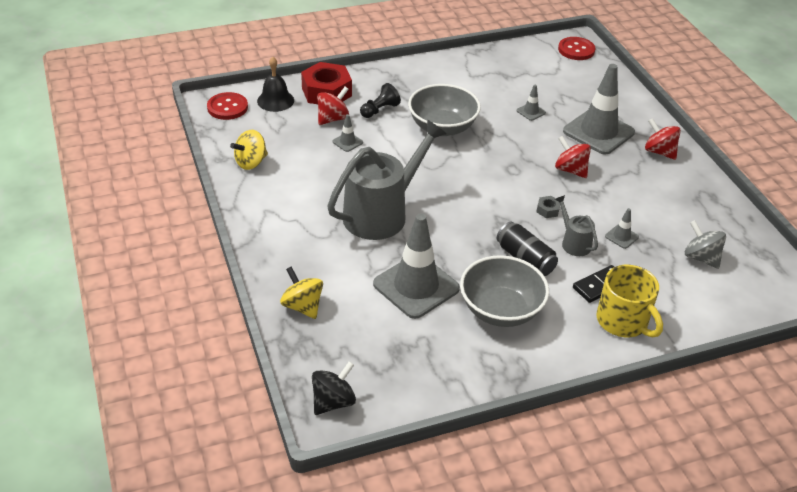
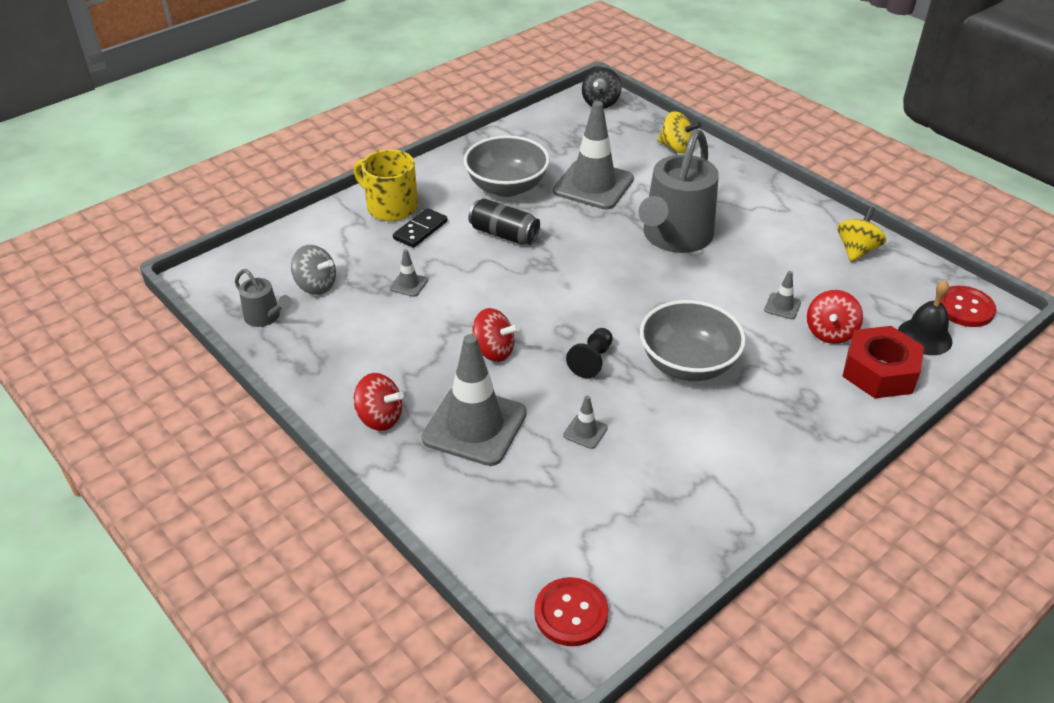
camera: 160 degrees right, 0 degrees up
black pawn [360,83,401,118] -> black pawn moved to [566,328,613,378]
grey nut [536,196,560,218] -> none
grey watering can [555,195,598,256] -> grey watering can moved to [235,269,292,327]

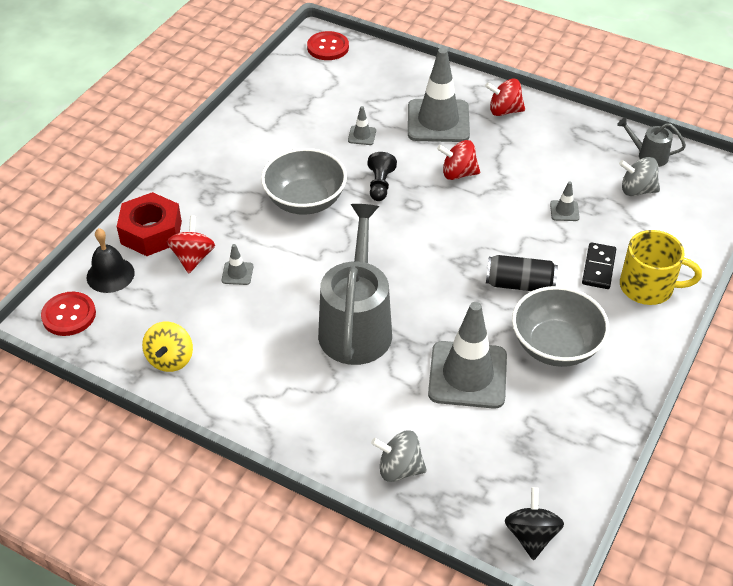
camera: 160 degrees right, 5 degrees up
yellow spinning top [657,111,701,154] -> grey spinning top [371,430,427,482]

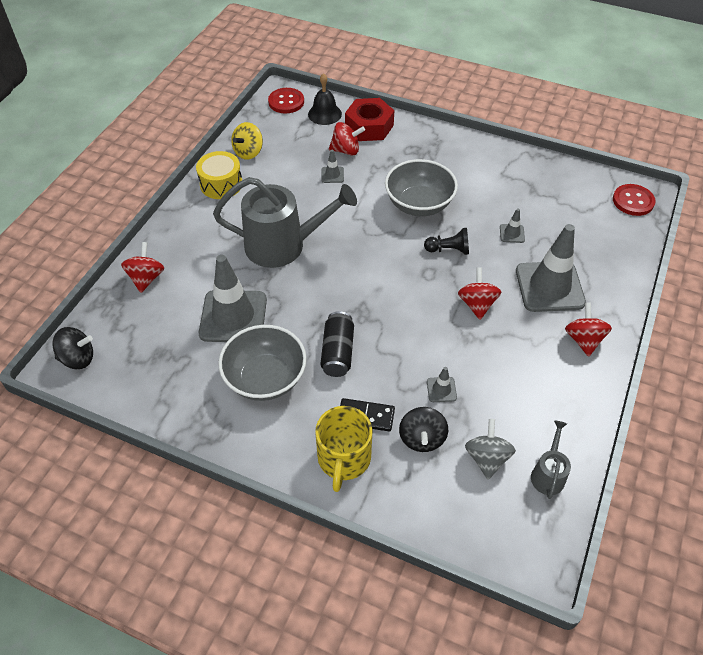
camera: 85 degrees right, 5 degrees up
yellow spinning top [142,322,193,372] -> yellow spinning top turned 60 degrees counterclockwise [231,122,263,160]
grey spinning top [371,430,427,482] -> red spinning top [121,242,164,293]
none -> yellow drum [196,151,242,199]
none -> black spinning top [399,407,448,452]

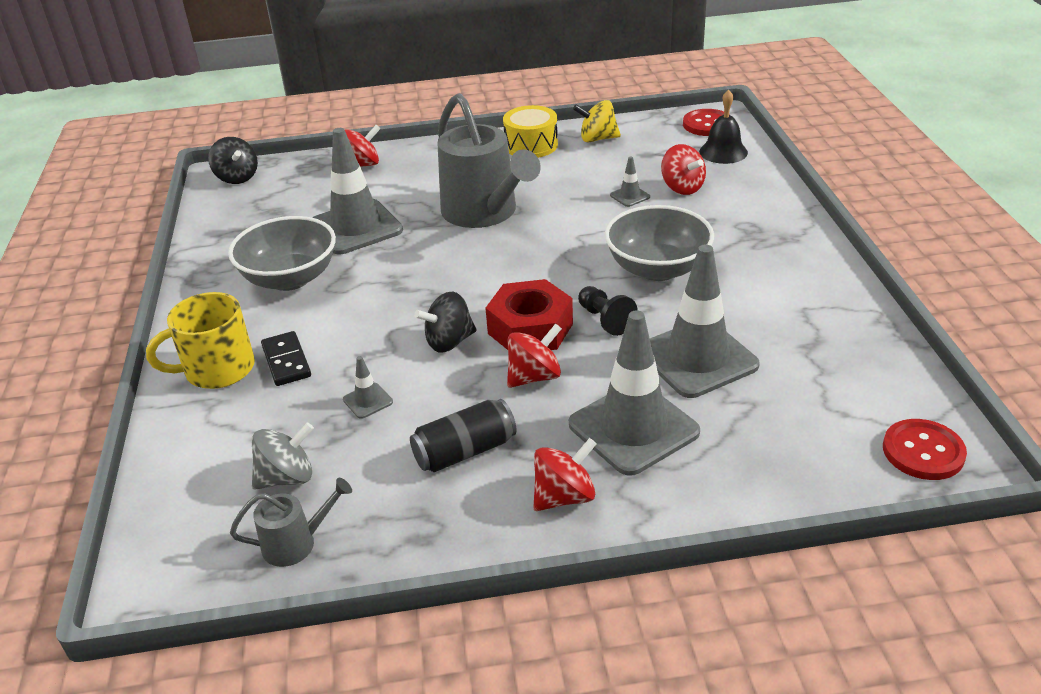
camera: 60 degrees right, 15 degrees down
black can [321,311,354,377] -> black can moved to [410,399,517,472]
red nut [345,98,395,141] -> red nut moved to [485,279,573,350]
black spinning top [399,407,448,452] -> black spinning top moved to [414,292,477,352]
grey traffic cone [500,208,525,243] -> grey traffic cone [650,244,760,398], size x2.40

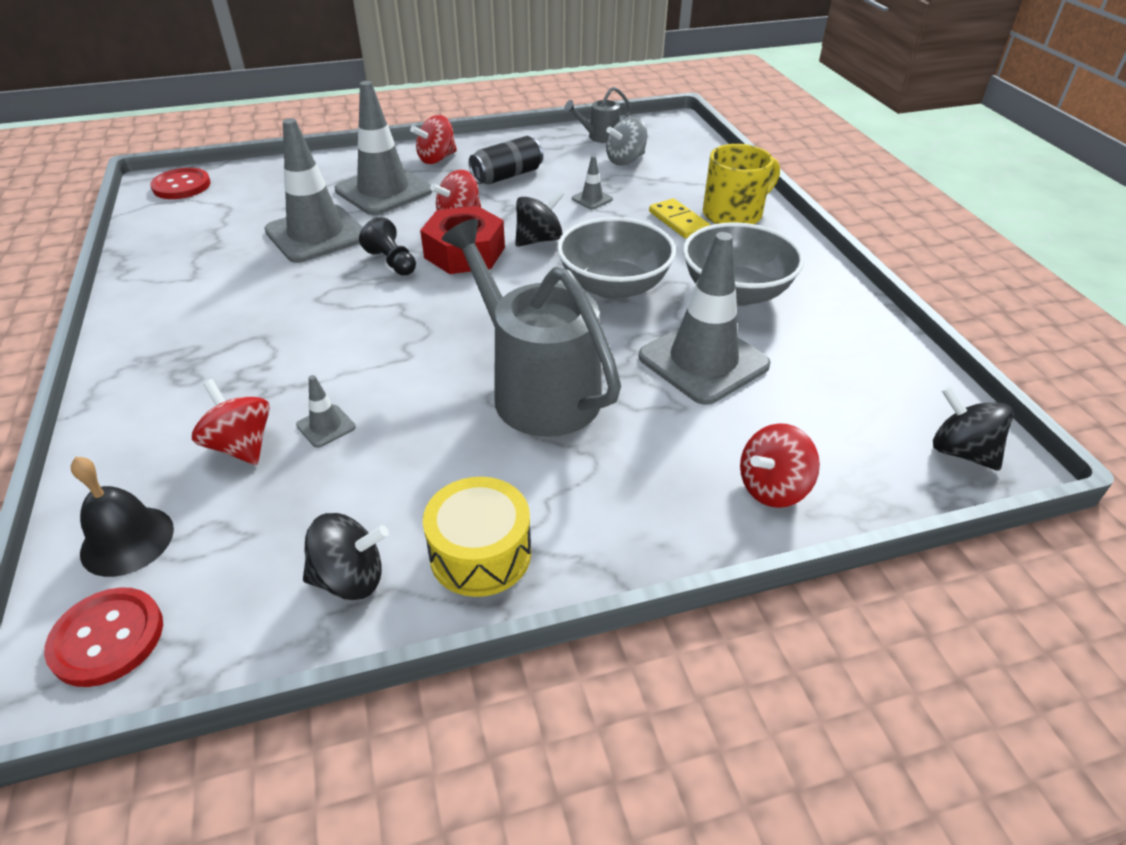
camera: 170 degrees right, 5 degrees up
black domino [261,331,311,386] -> yellow domino [649,198,710,238]
yellow spinning top [573,100,621,142] -> black spinning top [303,513,389,600]
grey bowl [604,205,714,281] -> grey bowl moved to [557,217,676,300]

